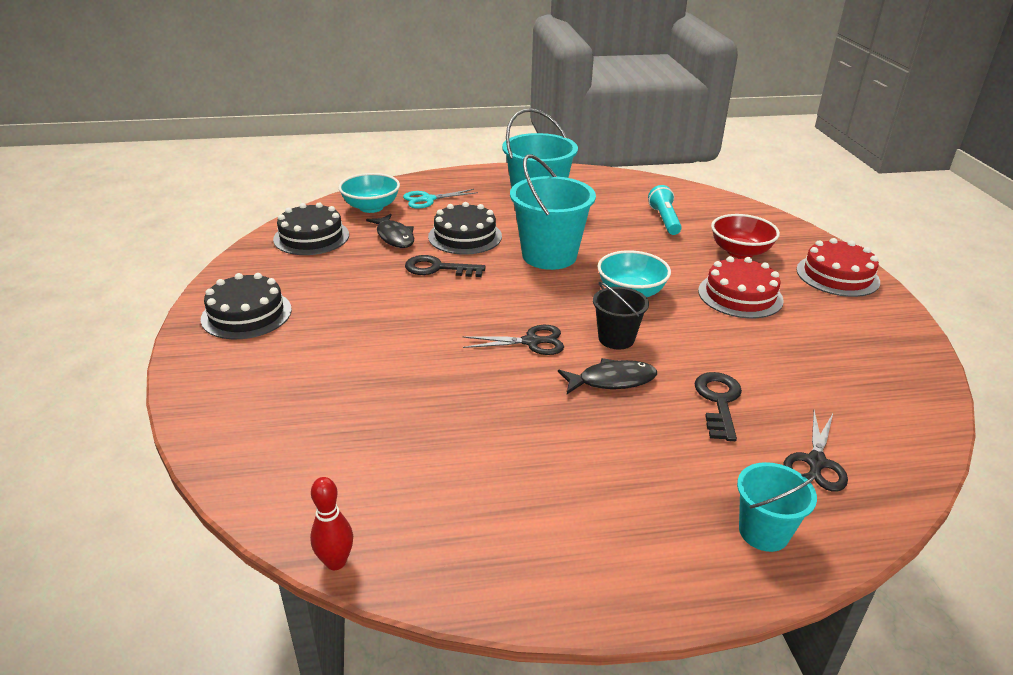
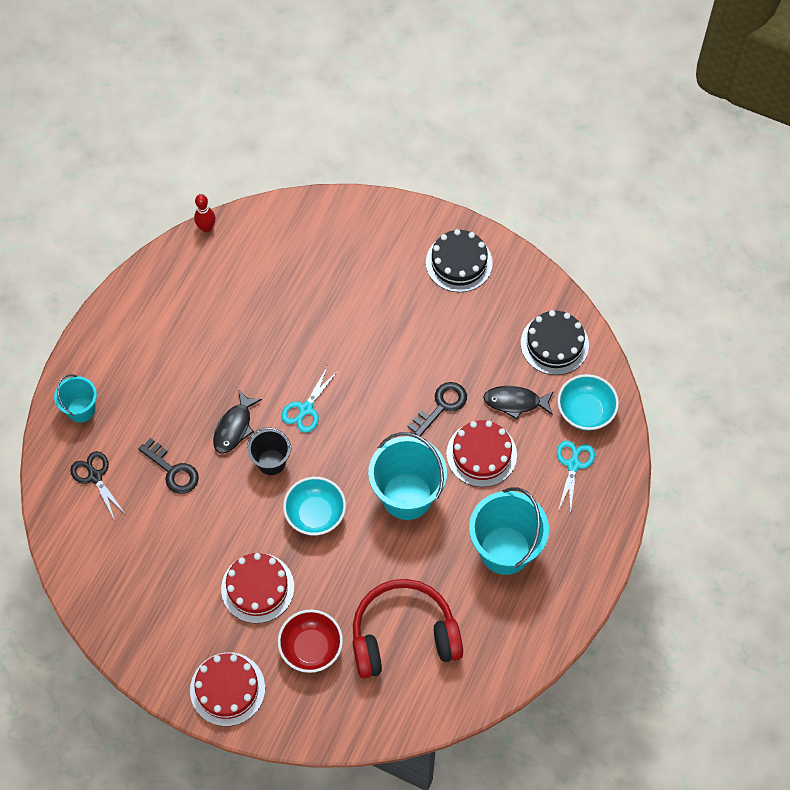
camera: 125 degrees right, 30 degrees up
black cake [428,202,502,254] -> red cake [446,420,517,487]
black scissors [463,325,564,355] -> turquoise scissors [281,366,338,433]
turquoise flashlight [648,185,682,235] -> red headphones [353,579,463,679]

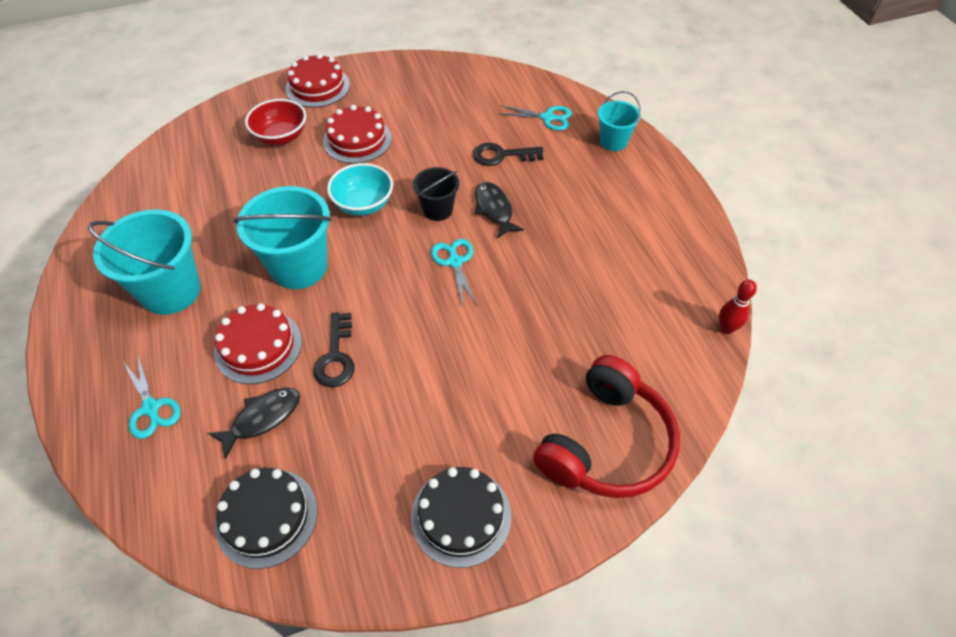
camera: 135 degrees right, 10 degrees down
black scissors [70,451,126,521] -> turquoise scissors [498,105,572,131]
red headphones [353,579,463,679] -> red headphones moved to [533,355,680,498]
turquoise bowl [558,374,619,431] -> none

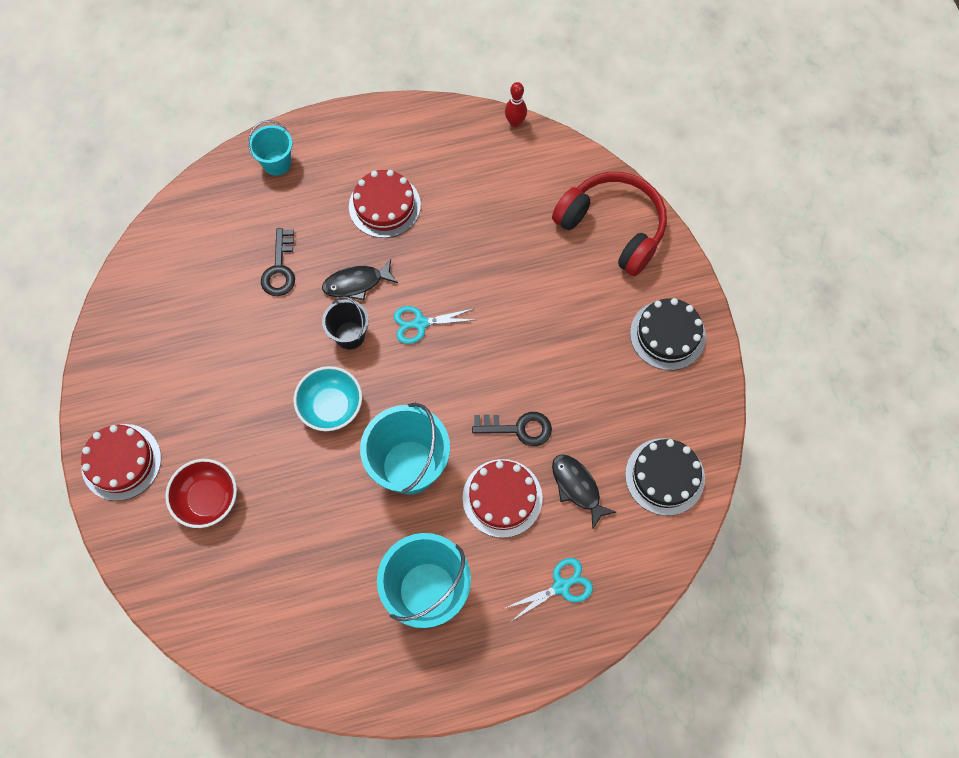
camera: 85 degrees left, 15 degrees up
red cake [323,105,392,164] -> red cake moved to [349,170,421,238]
turquoise scissors [498,105,572,131] -> none

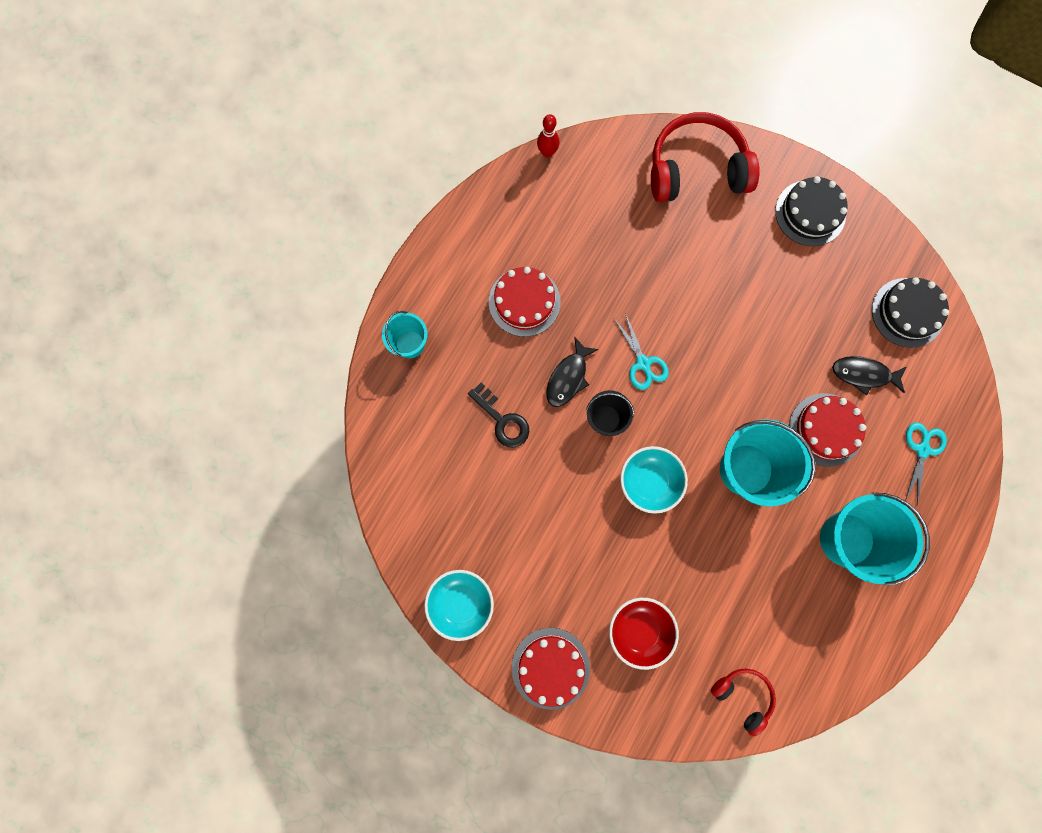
camera: 45 degrees left, 10 degrees up
turquoise scissors [393,306,475,344] -> turquoise scissors turned 60 degrees counterclockwise [614,313,669,390]
black key [472,412,552,446] -> none
none -> turquoise bowl [424,570,494,641]
none -> red headphones [711,669,776,736]

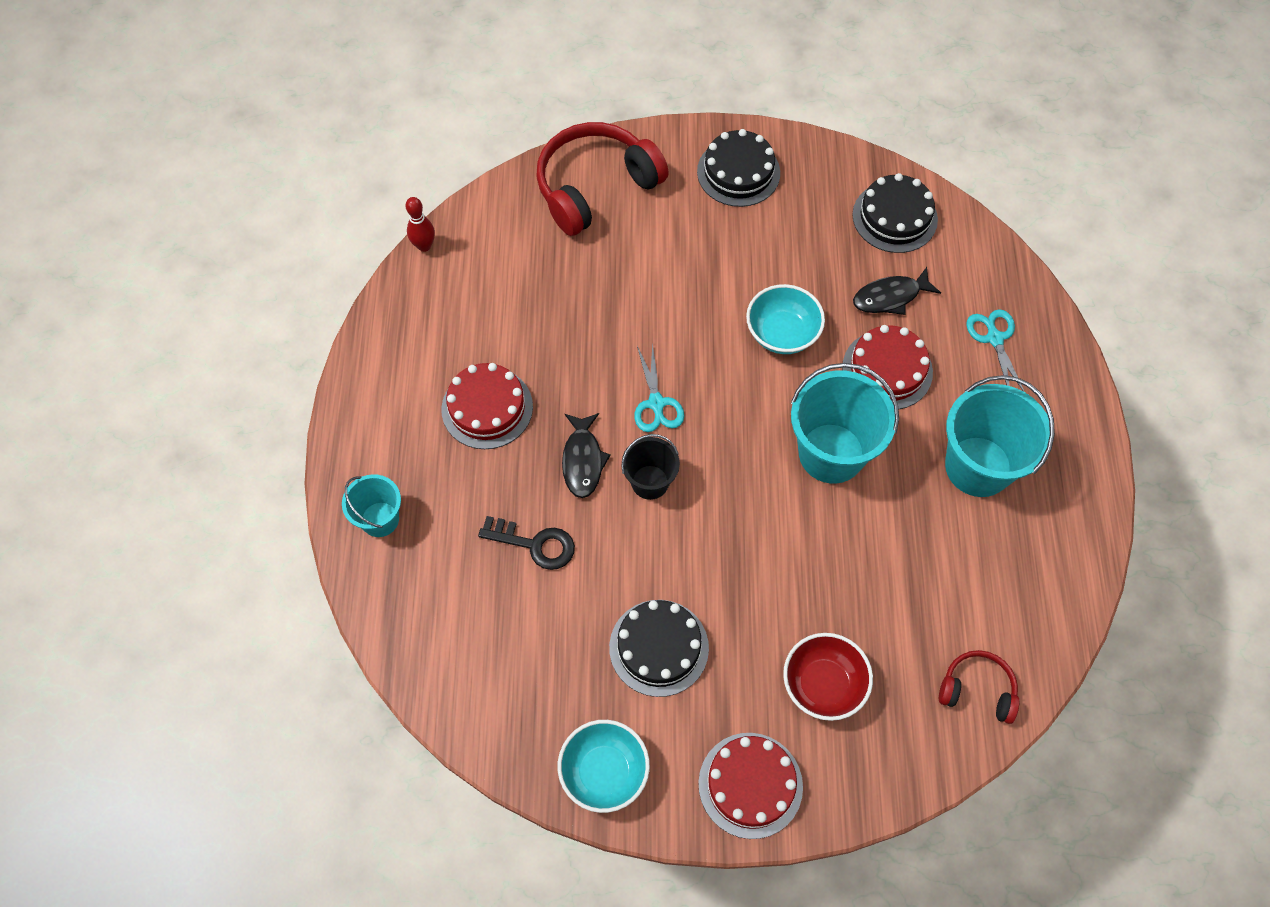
camera: 30 degrees left, 15 degrees down
turquoise scissors [614,313,669,390] -> turquoise scissors turned 45 degrees clockwise [634,342,684,432]
turquoise bowl [620,446,688,514] -> turquoise bowl moved to [746,284,825,354]
none -> black cake [609,600,709,697]

